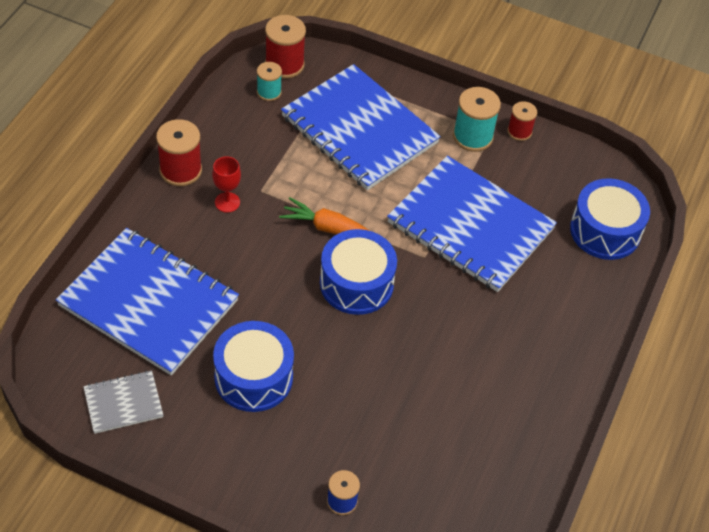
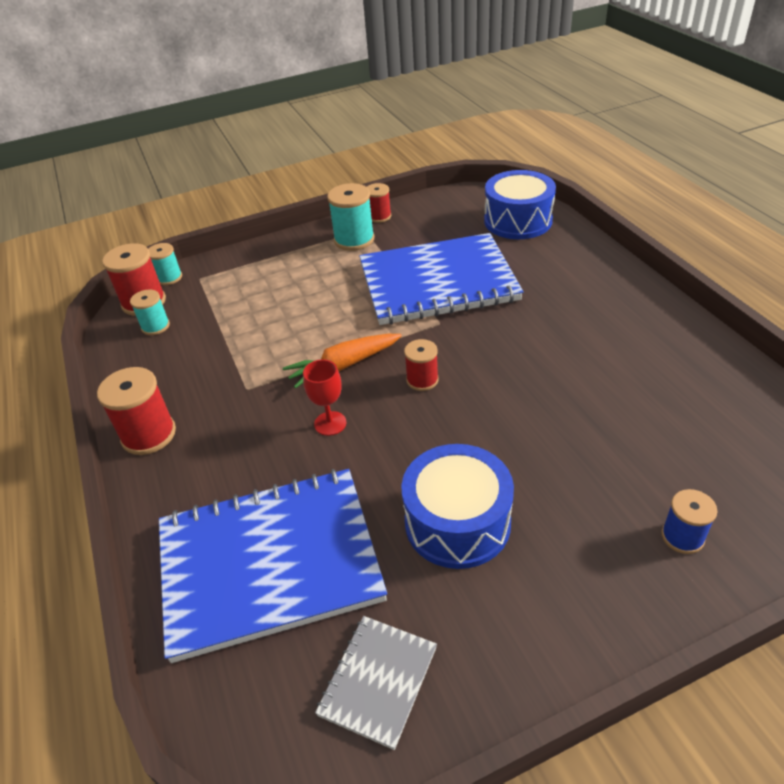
camera: 40 degrees left, 10 degrees down
red goblet [212,156,241,213] -> red goblet moved to [303,360,346,436]
blue notebook [281,64,441,190] -> none
blue drum [320,229,397,315] -> red spool [404,339,439,391]
none -> turquoise spool [148,243,182,285]

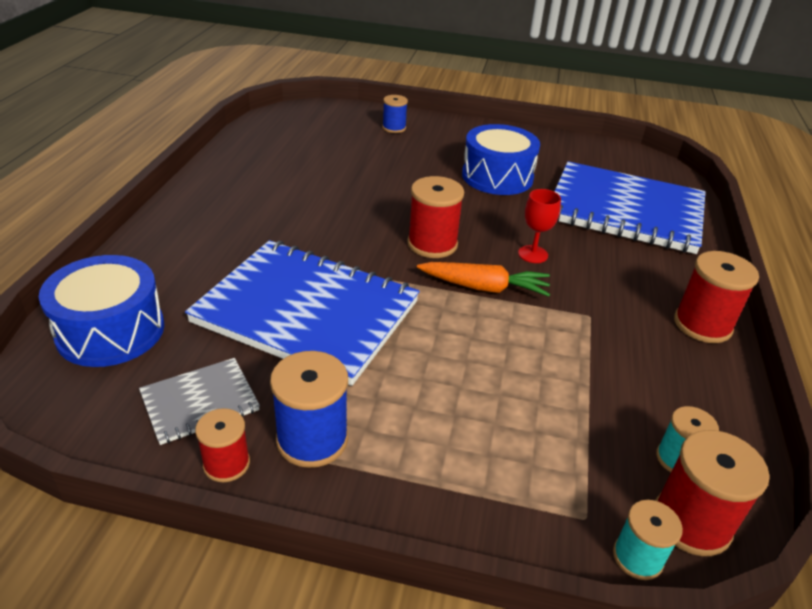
camera: 150 degrees left, 5 degrees down
grey notebook [315,616,437,750] -> grey notebook moved to [139,358,260,445]
turquoise spool [327,183,375,251] -> blue spool [270,351,348,468]
red spool [404,339,439,391] -> red spool [407,176,464,258], size x1.62

